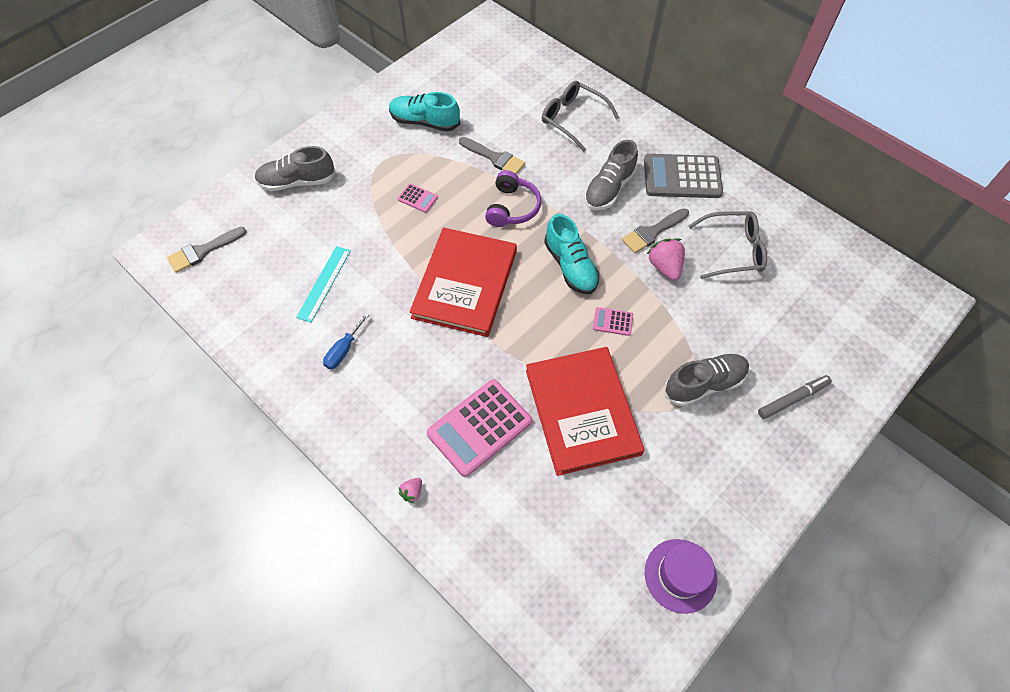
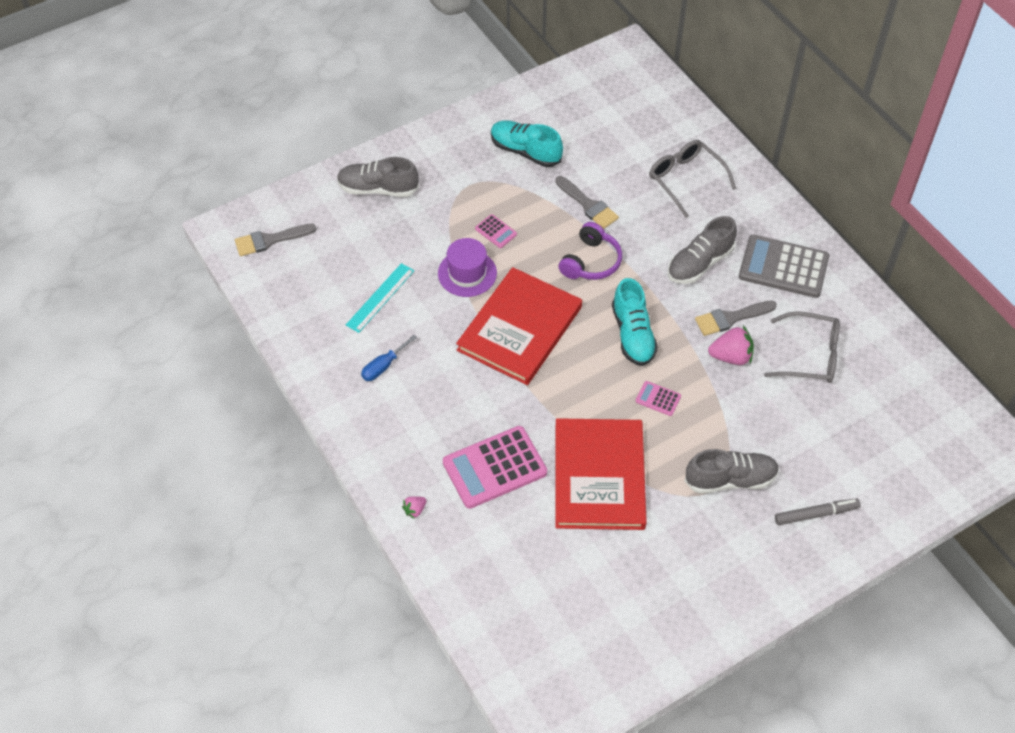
camera: 15 degrees right, 5 degrees down
purple hat [645,539,717,614] -> purple hat moved to [438,238,497,297]
pink strawberry [647,238,685,281] -> pink strawberry turned 90 degrees clockwise [708,326,754,365]

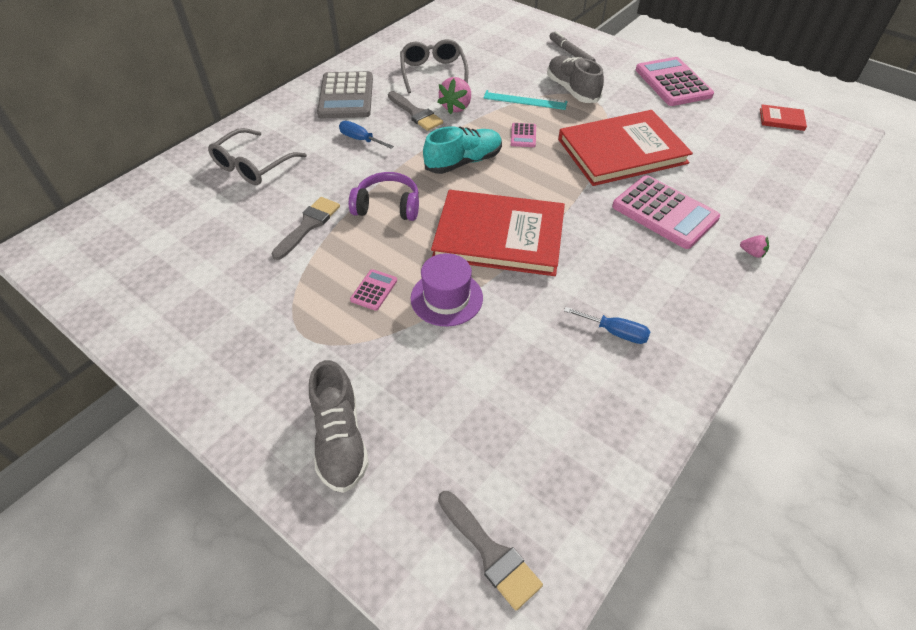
camera: 110 degrees left, 5 degrees down
turquoise ruler [346,263,414,333] -> turquoise ruler moved to [483,90,568,110]
turquoise shoe [491,120,563,167] -> none
grey shoe [668,216,737,284] -> blue screwdriver [339,121,394,149]
pink strawberry [708,326,754,365] -> pink strawberry turned 135 degrees counterclockwise [437,77,471,114]
none -> pink calculator [636,57,714,106]
none -> red book [760,104,807,131]

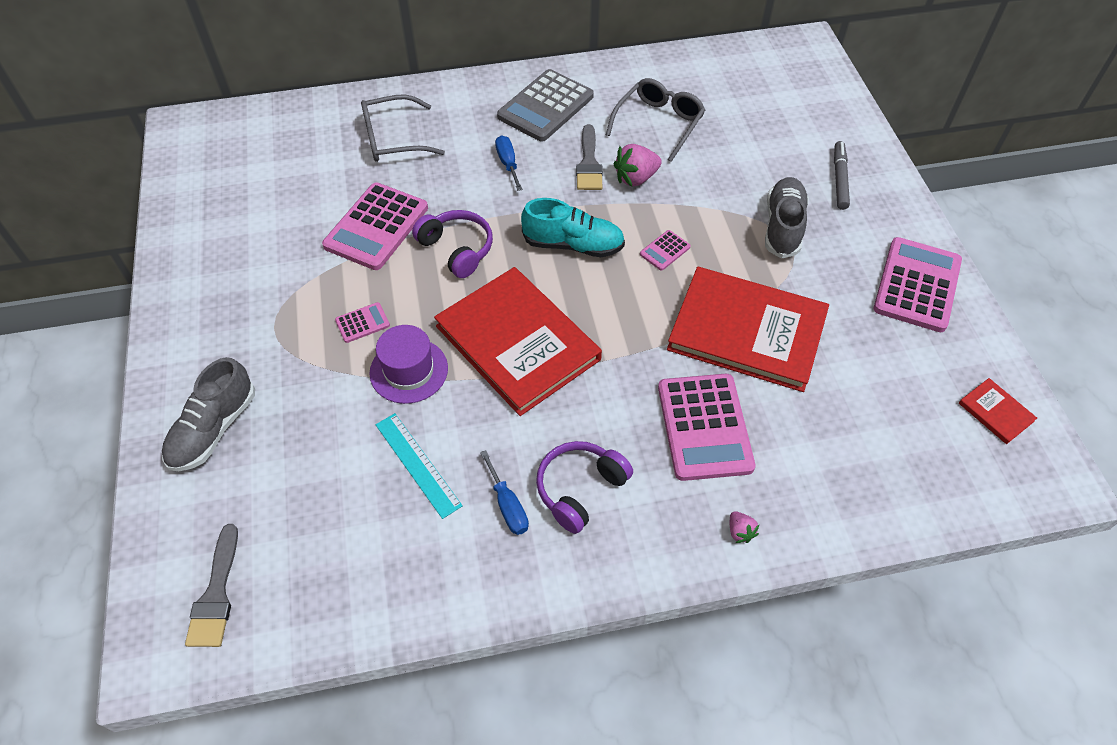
camera: 40 degrees right, 5 degrees up
grey brush [271,197,340,260] -> pink calculator [322,182,428,270]
turquoise ruler [483,90,568,110] -> turquoise ruler moved to [376,413,463,519]
none -> purple headphones [536,441,633,534]

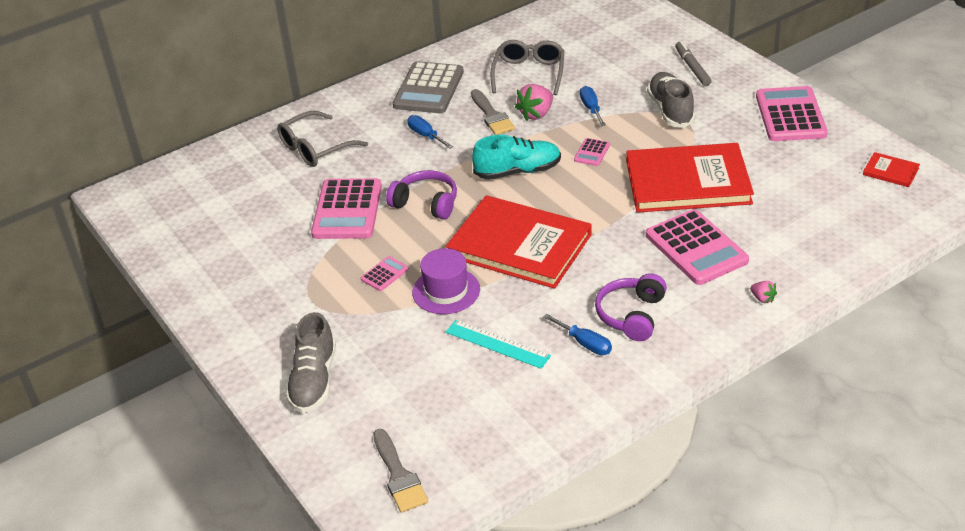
camera: 20 degrees left, 15 degrees down
none -> blue screwdriver [580,86,606,126]

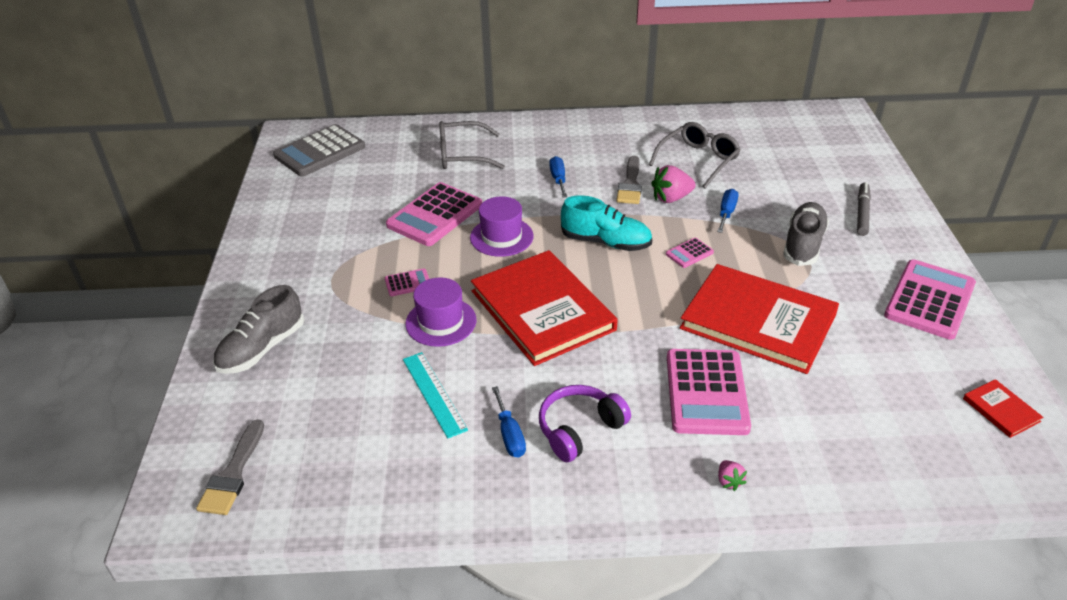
camera: 30 degrees right, 0 degrees up
purple headphones [386,170,457,220] -> purple hat [470,197,534,257]
grey calculator [393,61,464,113] -> grey calculator moved to [273,124,365,176]

